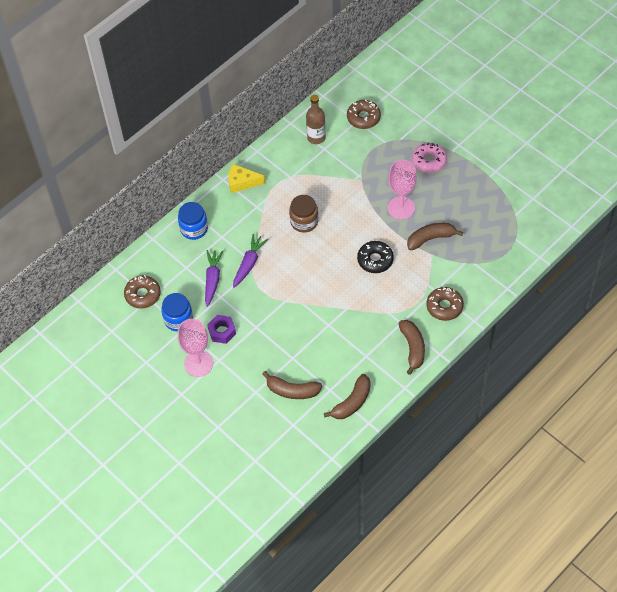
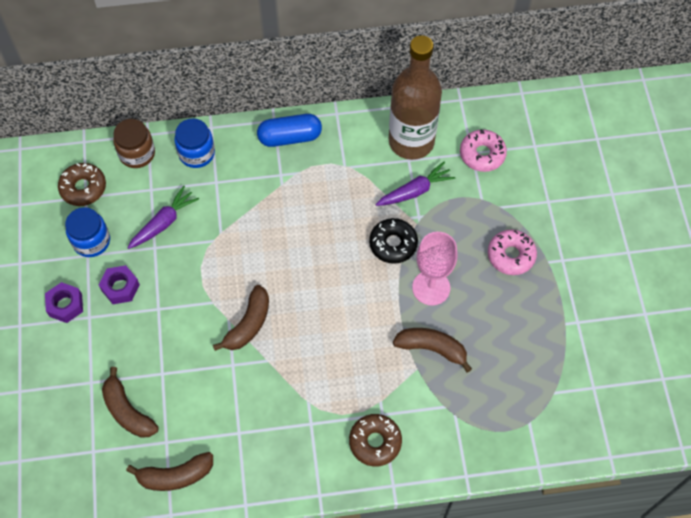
camera: 35 degrees right, 5 degrees up
pink goblet [178,319,213,377] -> purple nut [45,282,83,323]
yellow cheese [228,164,265,193] -> blue capsule [257,114,322,147]
purple carrot [233,234,268,288] -> purple carrot moved to [375,162,455,206]
brown jar [289,195,318,233] -> brown jar moved to [113,119,155,168]
brown bottle [306,95,326,144] -> brown bottle [389,35,442,160], size x1.85
brown donut [347,100,381,129] -> pink donut [460,129,507,172]
black donut [357,241,394,273] -> black donut moved to [369,218,418,264]
brown banana [398,320,425,375] -> brown banana moved to [213,285,269,351]

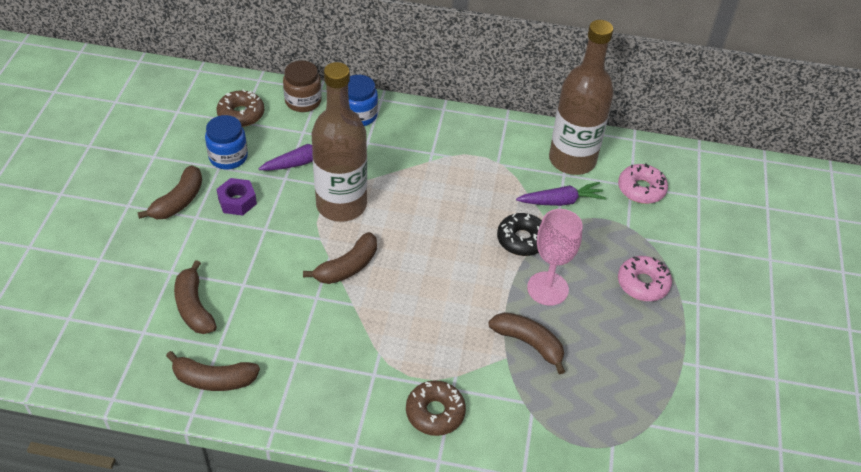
camera: 15 degrees right, 15 degrees down
purple nut [45,282,83,323] -> brown banana [137,165,202,219]
blue capsule [257,114,322,147] -> none
none -> brown bottle [311,62,367,222]

